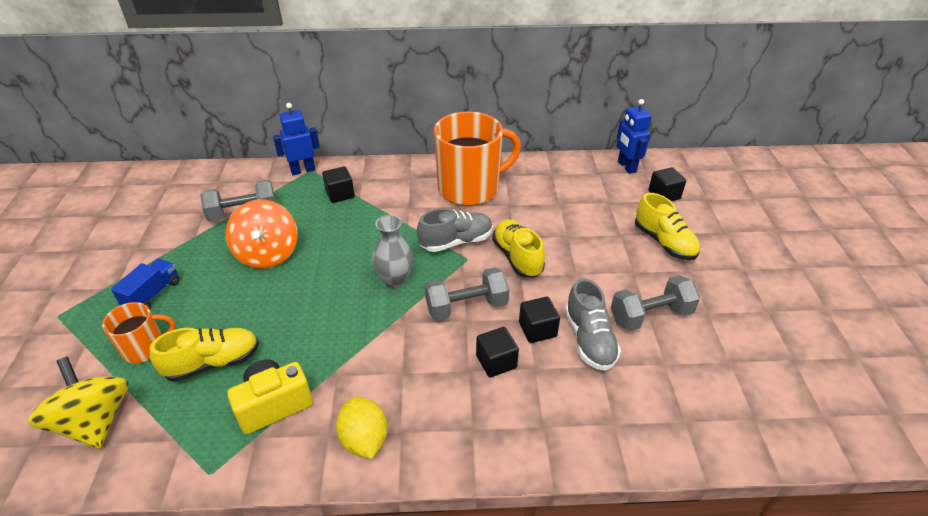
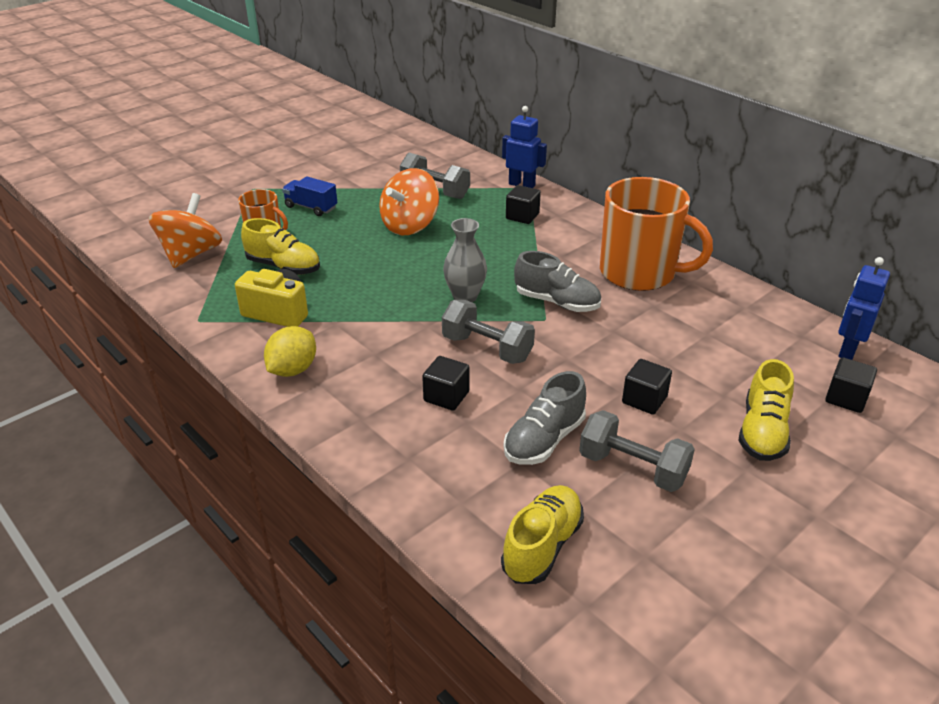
camera: 50 degrees right, 5 degrees down
yellow spinning top [28,357,129,449] -> orange spinning top [149,193,222,268]
blue truck [111,259,180,309] -> blue truck turned 135 degrees counterclockwise [282,176,337,216]
yellow shoe [492,219,545,278] -> yellow shoe moved to [501,485,584,584]
black cube [519,297,560,343] -> black cube moved to [622,359,672,415]

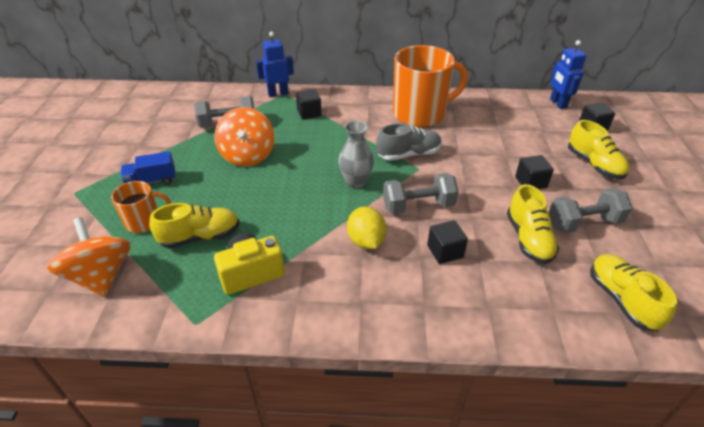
camera: 45 degrees left, 5 degrees up
yellow lemon [264,326,316,377] -> yellow lemon moved to [347,206,387,249]
grey shoe [504,371,586,465] -> yellow shoe [507,184,559,264]

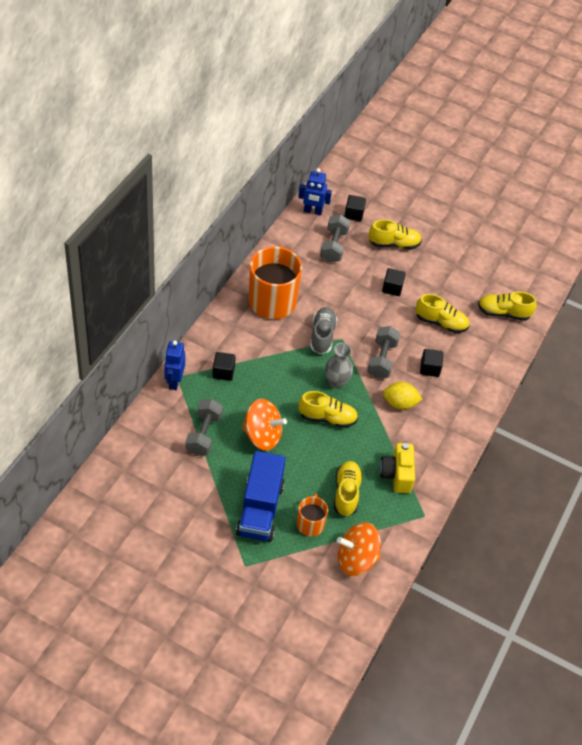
camera: 70 degrees left, 10 degrees up
blue truck [120,151,176,185] -> blue truck [236,451,286,542], size x1.88
grey dumbbell [548,188,633,233] -> grey dumbbell moved to [320,214,350,263]
none -> yellow shoe [298,391,358,428]

